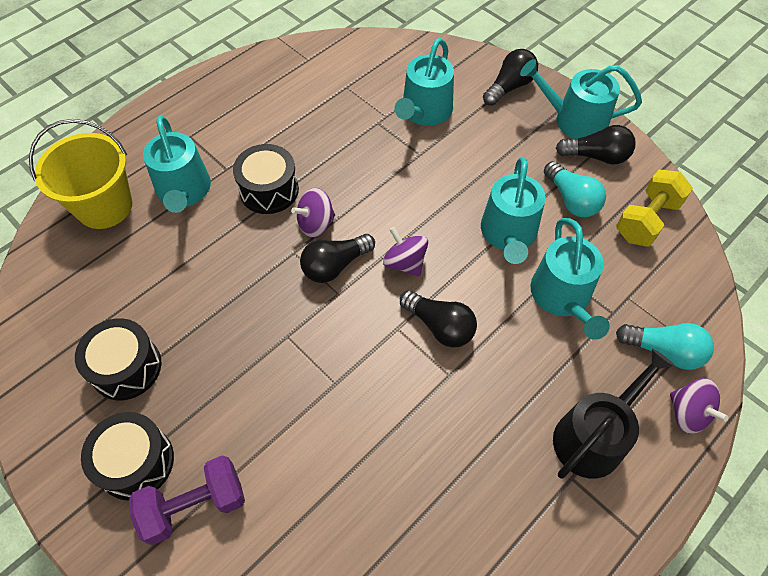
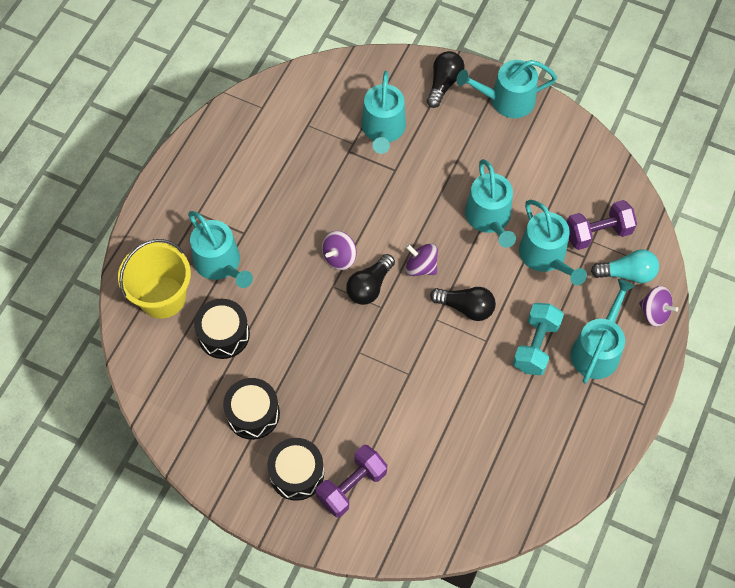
camera: 20 degrees left, 5 degrees up
black drum [233,144,299,214] -> black drum moved to [194,299,250,359]
turquoise light bulb [544,161,606,217] -> none
black watering can [553,348,675,479] -> turquoise watering can [571,279,635,383]
black light bulb [556,125,636,165] -> none
yellow dumbbell [616,170,693,247] -> none
none -> turquoise dumbbell [513,303,564,375]
none -> purple dumbbell [567,200,637,250]

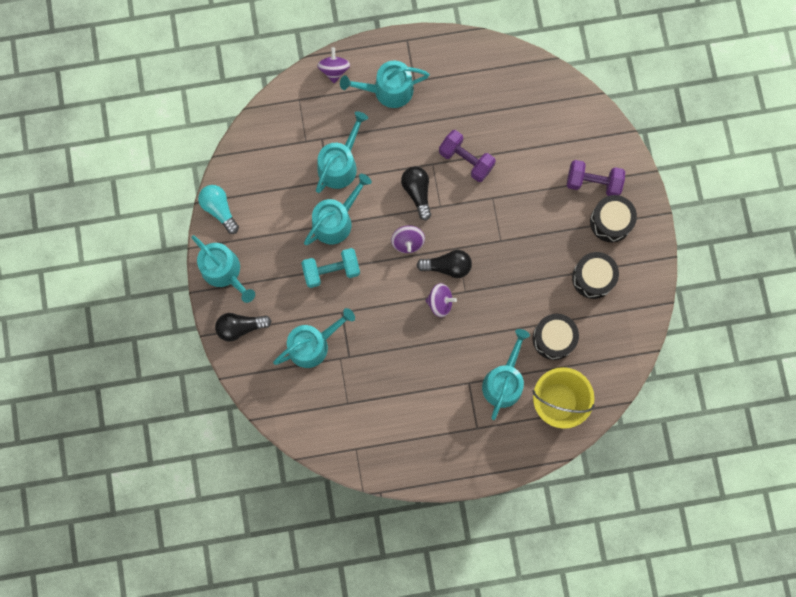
camera: 125 degrees left, 15 degrees up
turquoise dumbbell [513,303,564,375] -> turquoise dumbbell moved to [301,248,360,288]
purple dumbbell [567,200,637,250] -> purple dumbbell moved to [439,130,496,182]
turquoise light bulb [591,249,659,283] -> turquoise light bulb moved to [198,185,239,234]

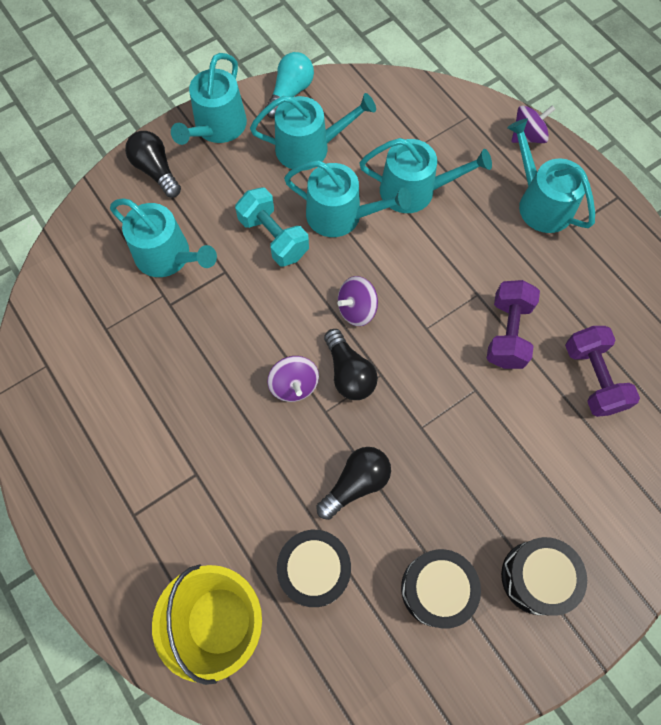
camera: 65 degrees right, 10 degrees down
black light bulb [401,166,431,221] -> black light bulb moved to [316,447,391,520]
turquoise watering can [482,329,530,420] -> turquoise watering can moved to [250,93,376,171]
purple dumbbell [567,160,625,196] -> purple dumbbell moved to [565,326,640,417]

